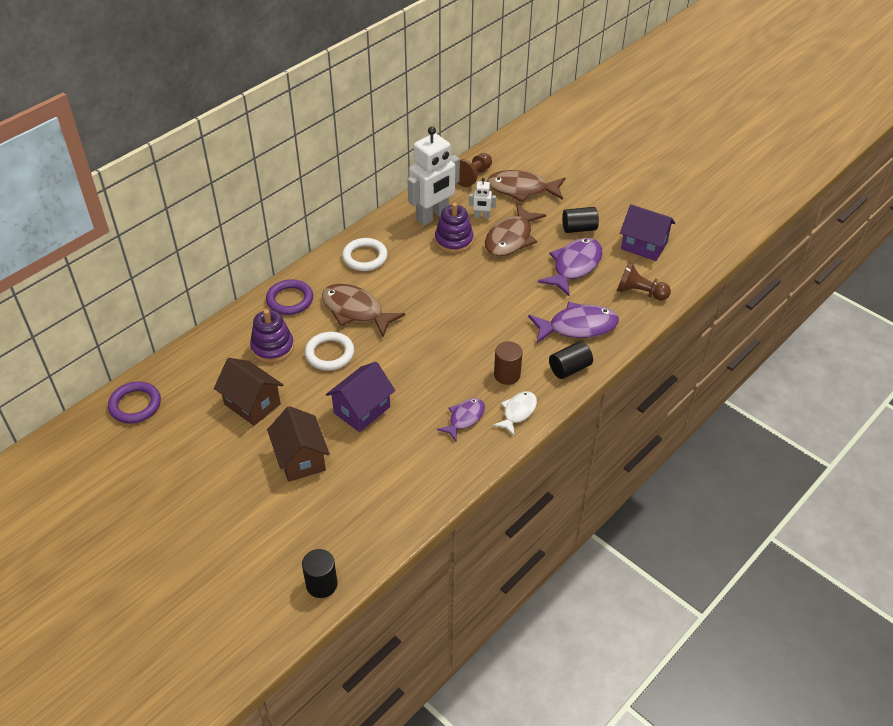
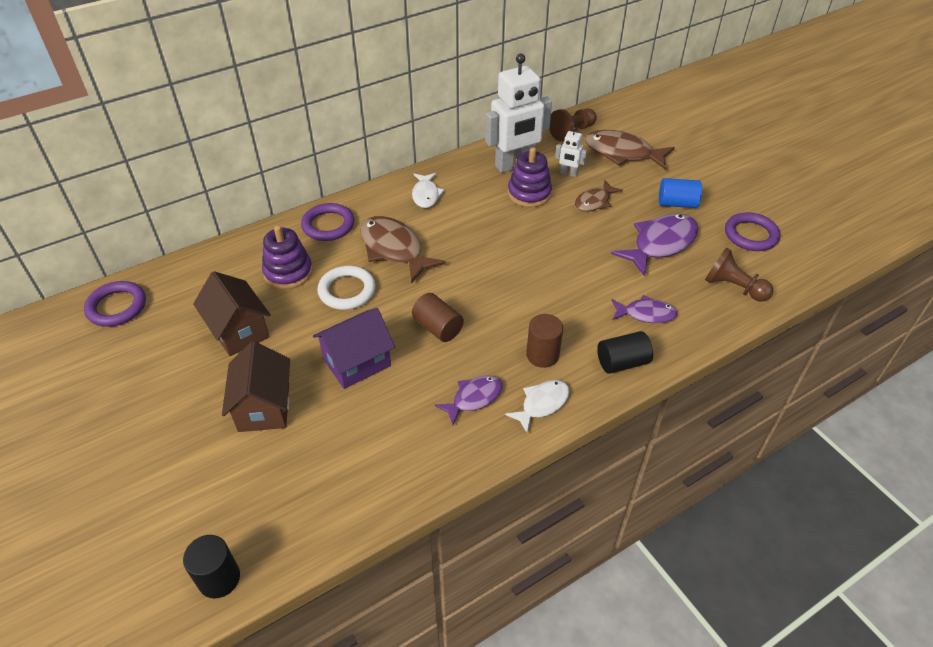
camera: 15 degrees right, 0 degrees up
white ring [342,238,388,271] -> white fish [412,173,445,208]
brown fish [485,203,546,256] -> brown fish [575,180,623,211], size x0.60
purple fish [528,302,619,343] -> purple fish [611,295,678,323], size x0.60
black cylinder [562,207,599,233] -> blue cylinder [659,178,702,208]
purple house [620,204,675,261] -> purple ring [725,212,780,251]
none -> brown cylinder [412,293,464,342]

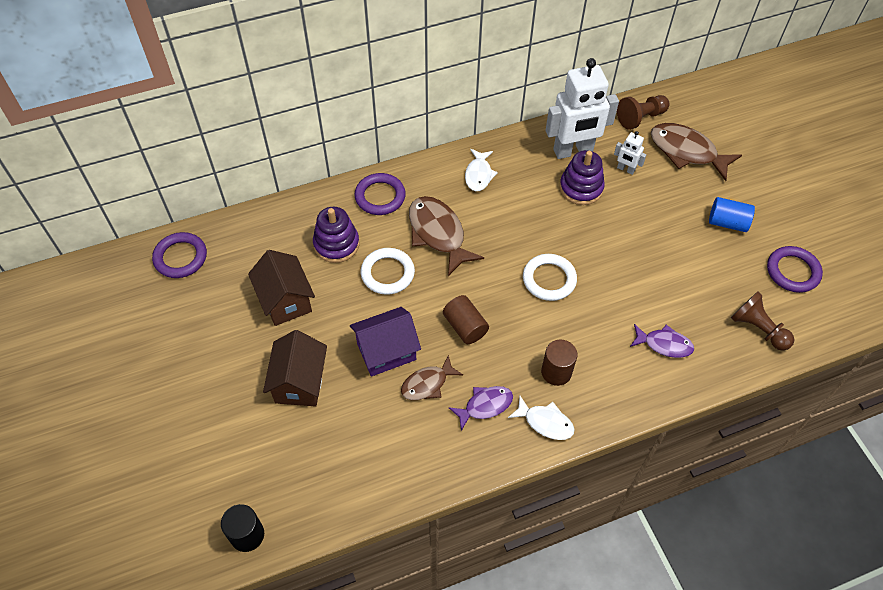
camera: 10 degrees right, 10 degrees up
white fish [505,380,569,433] -> white fish turned 60 degrees clockwise [508,396,575,440]
brown fish [575,180,623,211] -> brown fish moved to [401,355,463,400]
black cylinder [597,331,653,374] -> none
purple fish [611,214,699,276] -> none
none -> white ring [523,254,577,301]

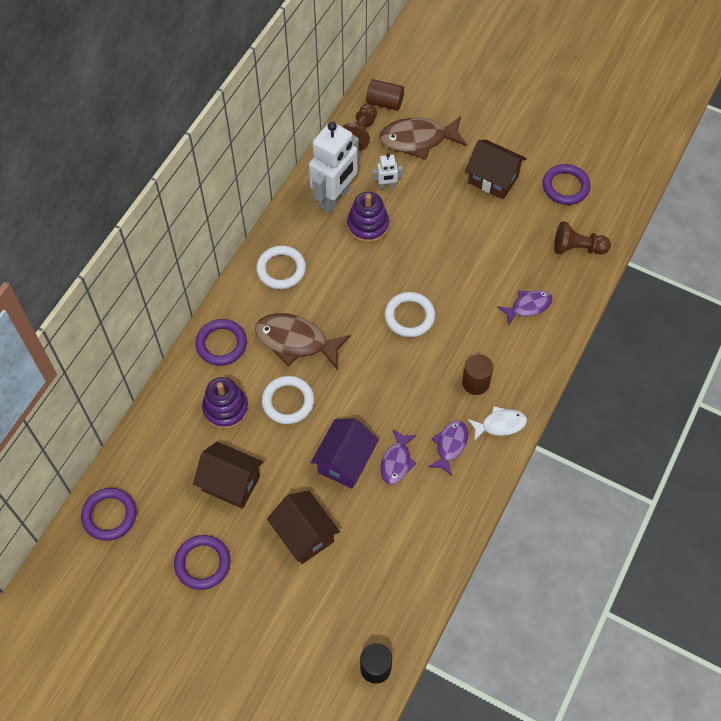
camera: 40 degrees left, 5 degrees up
brown fish [401,355,463,400] -> purple fish [380,429,417,485]
brown cylinder [443,295,489,344] -> brown cylinder moved to [366,79,404,111]
white fish [465,149,498,191] -> white ring [256,246,306,289]
blue cylinder [709,197,755,232] -> brown house [465,140,527,199]
none -> purple ring [174,535,231,590]

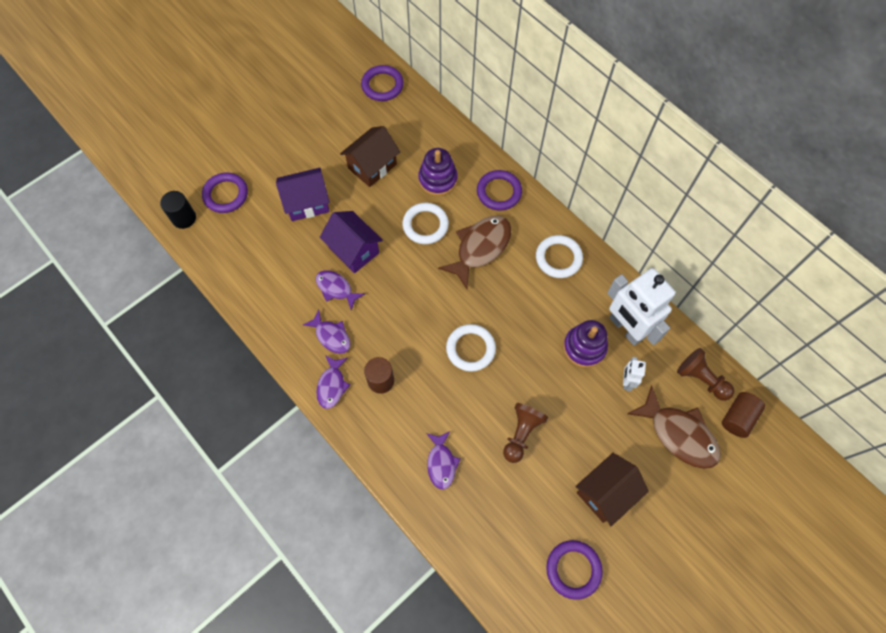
camera: 110 degrees right, 5 degrees up
purple ring [174,535,231,590] -> purple ring moved to [202,173,248,213]
brown house [267,490,340,564] -> purple house [276,168,330,221]
brown fish [379,116,467,159] -> brown fish turned 120 degrees clockwise [627,385,721,469]
white fish [467,406,527,441] -> purple fish [316,355,350,409]
brown pawn [554,221,611,255] -> brown pawn moved to [503,403,548,463]

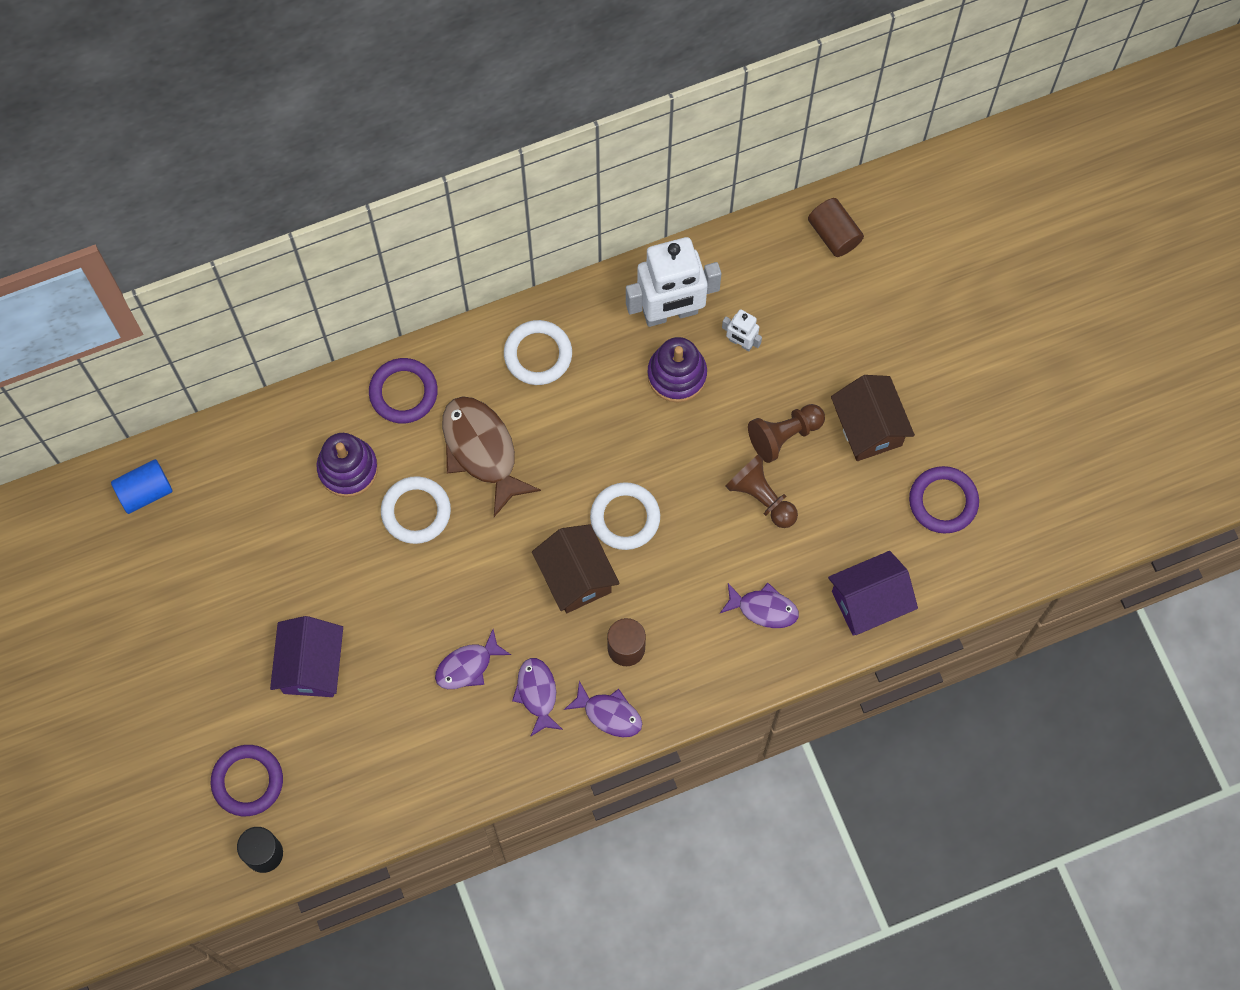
camera: 70 degrees left, 5 degrees up
purple fish [303,310,350,354] -> purple fish turned 75 degrees counterclockwise [512,658,563,737]
purple house [320,211,383,273] -> purple house moved to [828,551,918,636]
brown house [340,126,400,187] -> brown house moved to [532,524,620,613]
purple ring [361,65,404,101] -> blue cylinder [111,459,173,514]
brown fish [627,385,721,469] -> none
brown pawn [677,348,734,401] -> brown pawn moved to [748,404,825,463]

